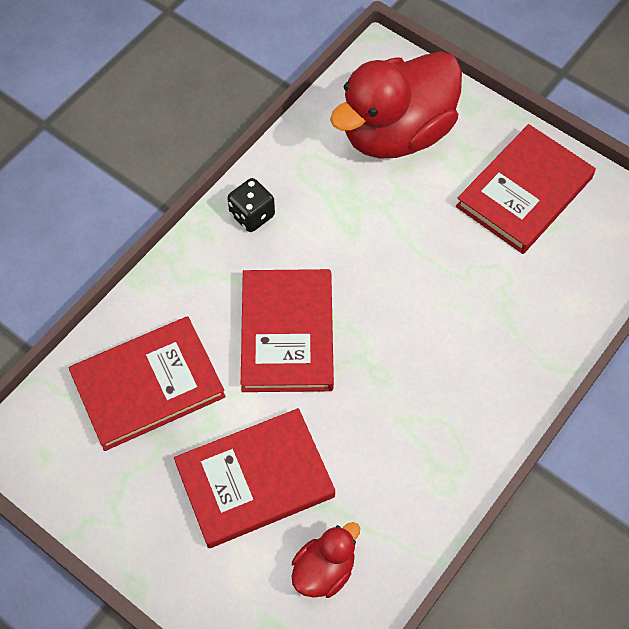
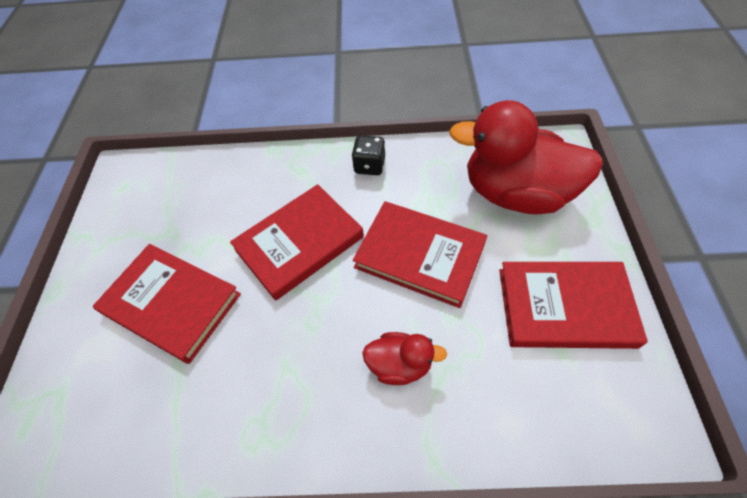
camera: 55 degrees right, 5 degrees down
red book [69,316,226,451] -> red book moved to [353,201,487,308]
red duck [292,522,360,598] -> red duck moved to [362,332,447,385]

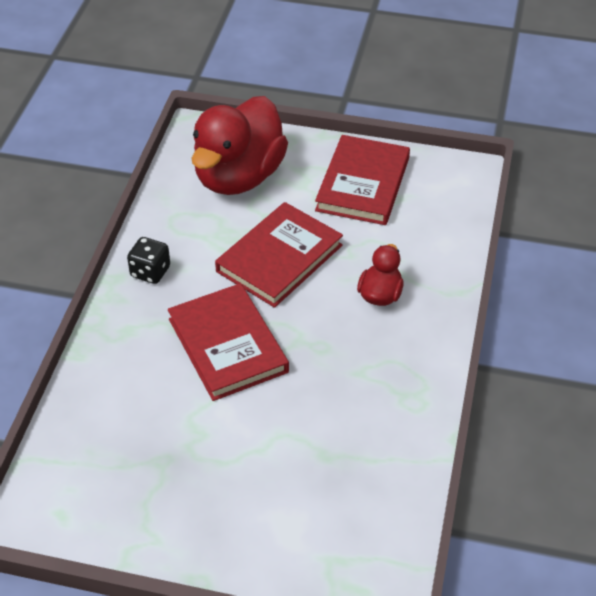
camera: 80 degrees left, 10 degrees down
red book [93,244,241,364] -> none

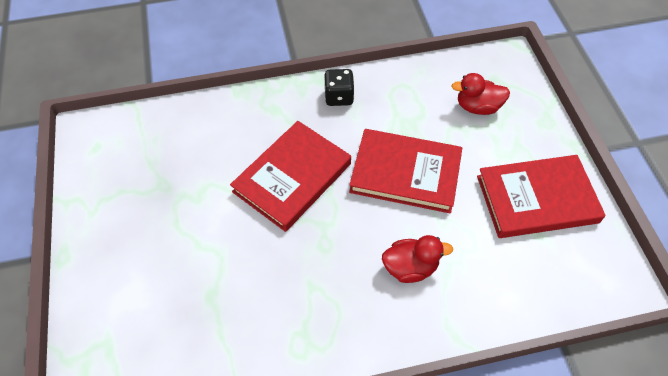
camera: 65 degrees right, 10 degrees up
red duck [191,96,288,195] -> red duck [452,73,510,115], size x0.47

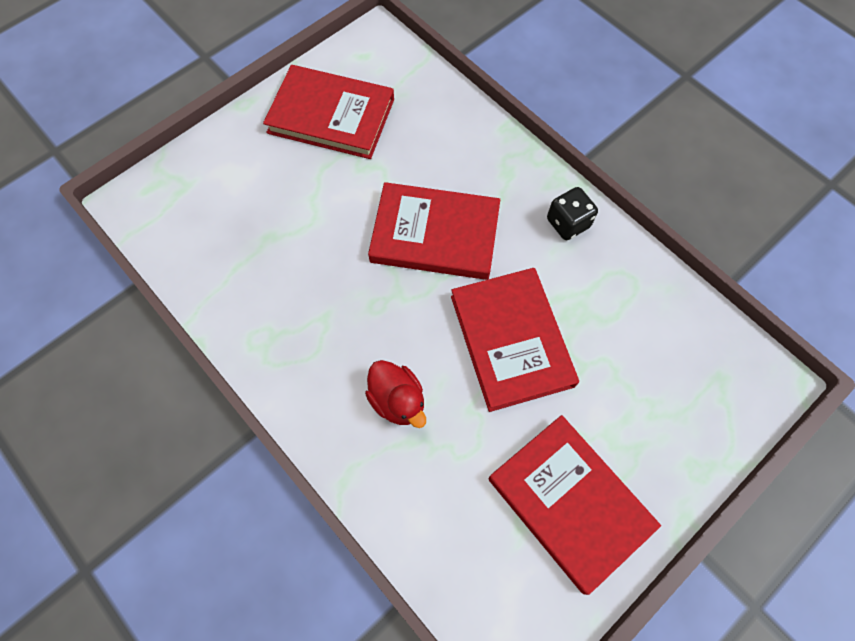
camera: 60 degrees right, 10 degrees up
red duck [452,73,510,115] -> none
none -> red book [263,65,394,159]

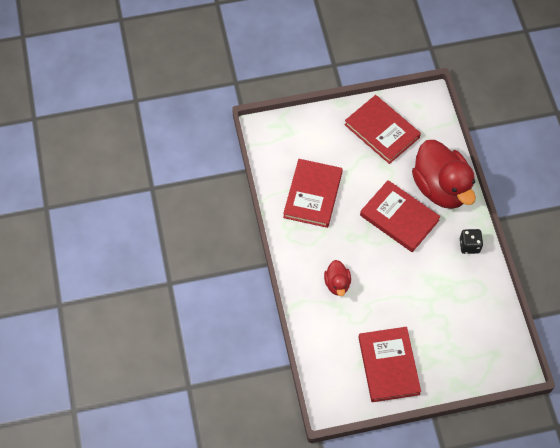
camera: 30 degrees right, 5 degrees down
red book [451,268,579,412] -> red book moved to [283,159,343,228]
none -> red duck [412,140,476,209]

